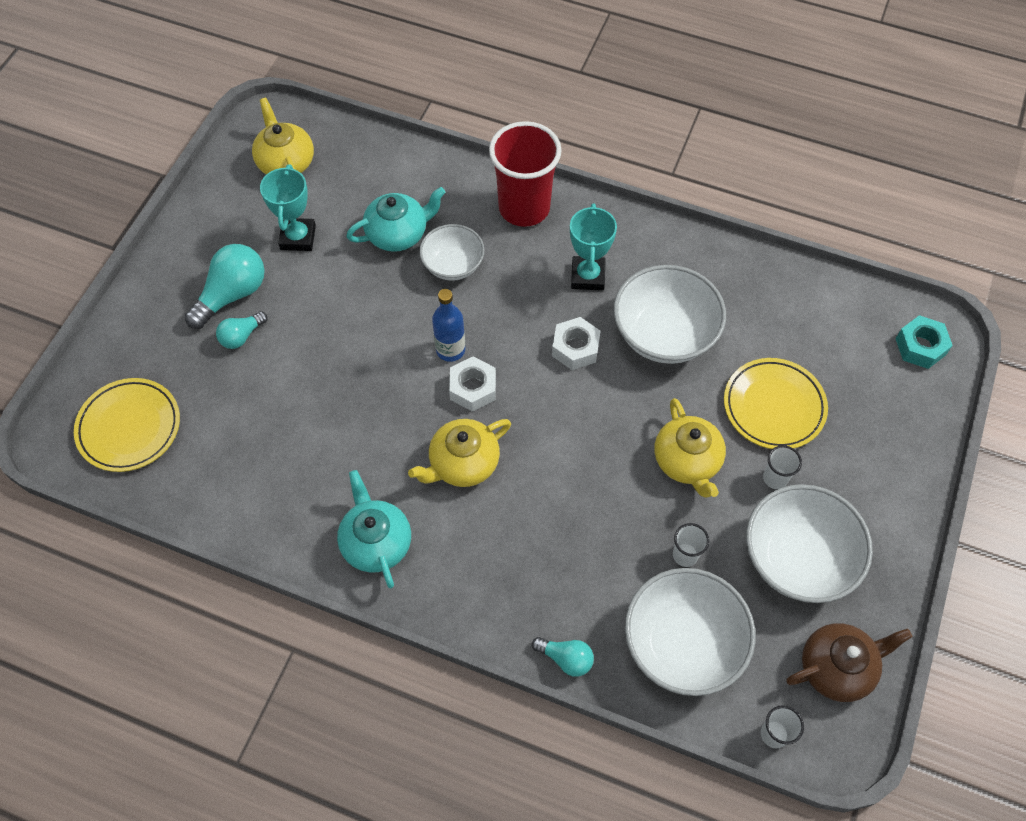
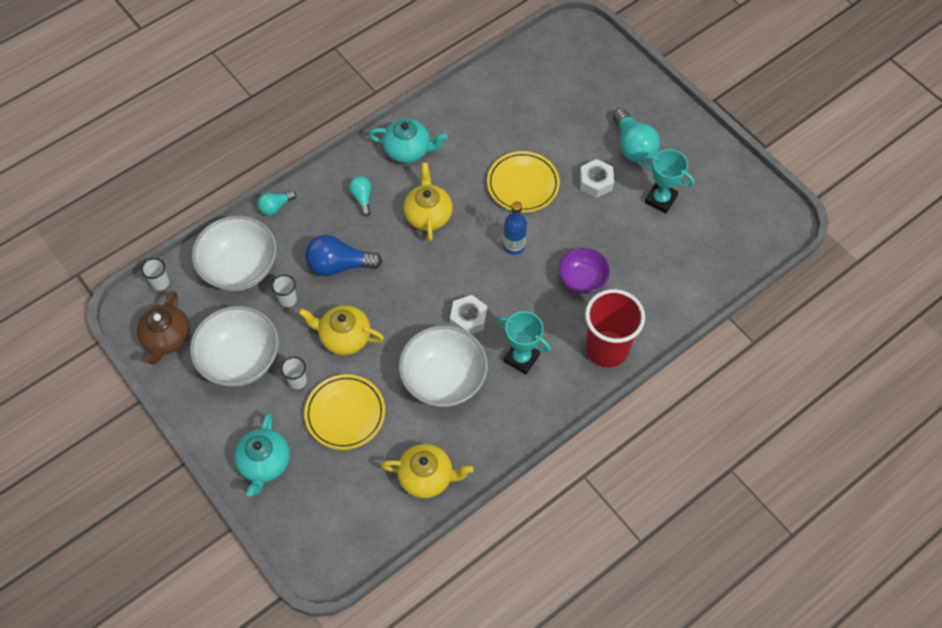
camera: 120 degrees right, 0 degrees up
yellow plate [74,378,180,472] -> yellow plate moved to [487,151,560,213]
turquoise light bulb [216,311,268,349] -> turquoise light bulb moved to [349,176,372,216]
yellow teapot [252,98,314,175] -> yellow teapot moved to [381,444,473,498]
turquoise teapot [346,187,445,252] -> turquoise teapot moved to [234,413,290,496]
white bowl [419,224,485,281] -> purple bowl [558,248,610,294]
white nut [449,356,496,412] -> white nut moved to [580,159,614,198]
turquoise nut [896,315,953,369] -> none
none -> blue light bulb [305,235,382,276]

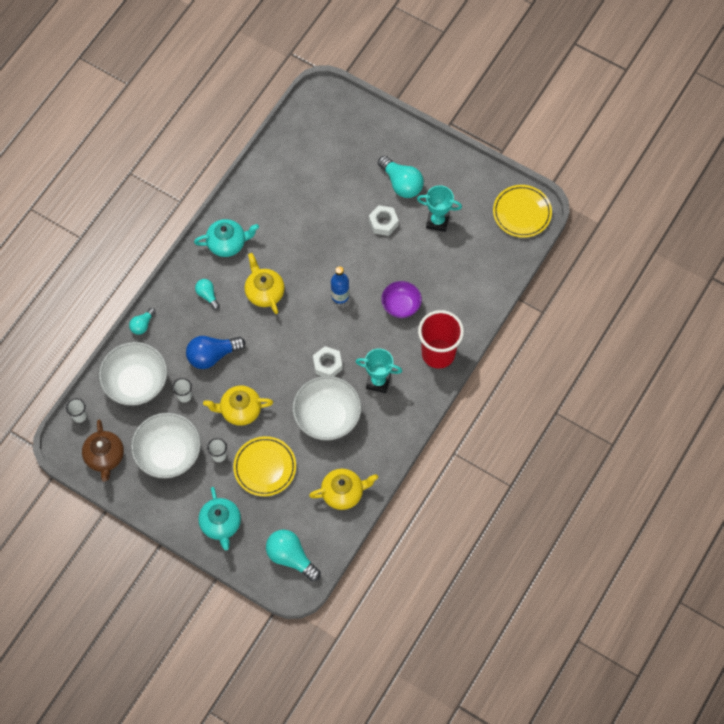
camera: 20 degrees left, 5 degrees up
yellow plate [487,151,560,213] -> yellow plate moved to [493,185,552,238]
none -> turquoise light bulb [266,529,321,582]

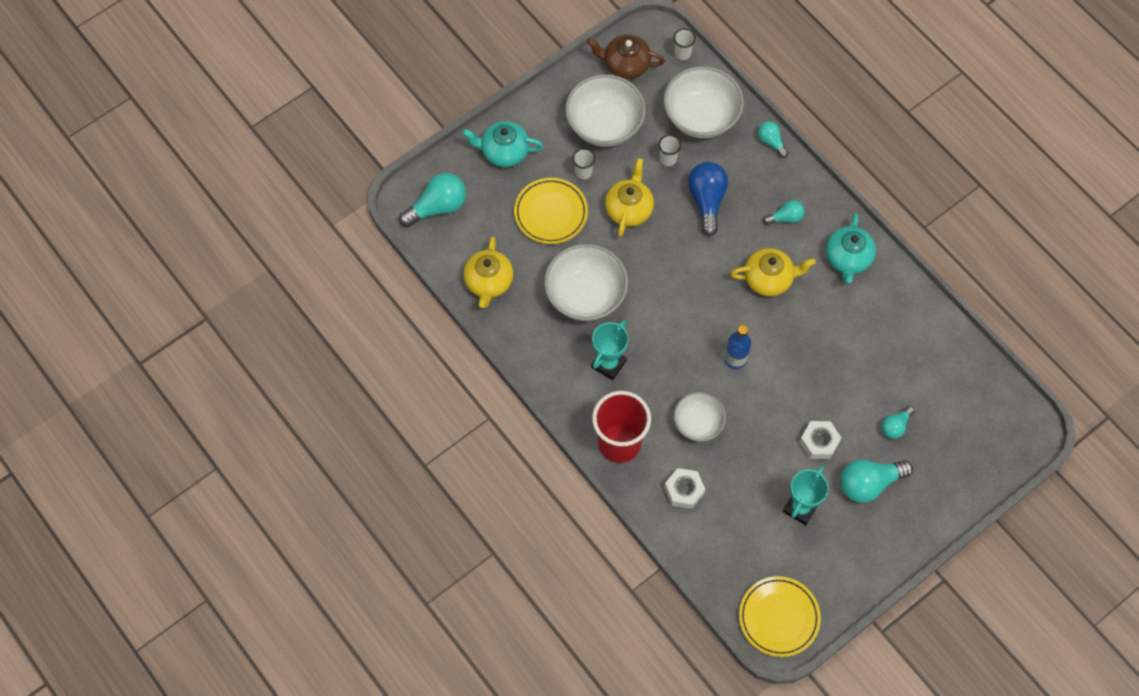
camera: 110 degrees right, 0 degrees up
white nut [313,346,342,376] -> white nut moved to [664,468,705,509]
purple bowl [381,281,422,318] -> white bowl [674,392,726,441]
none -> turquoise light bulb [882,406,915,439]

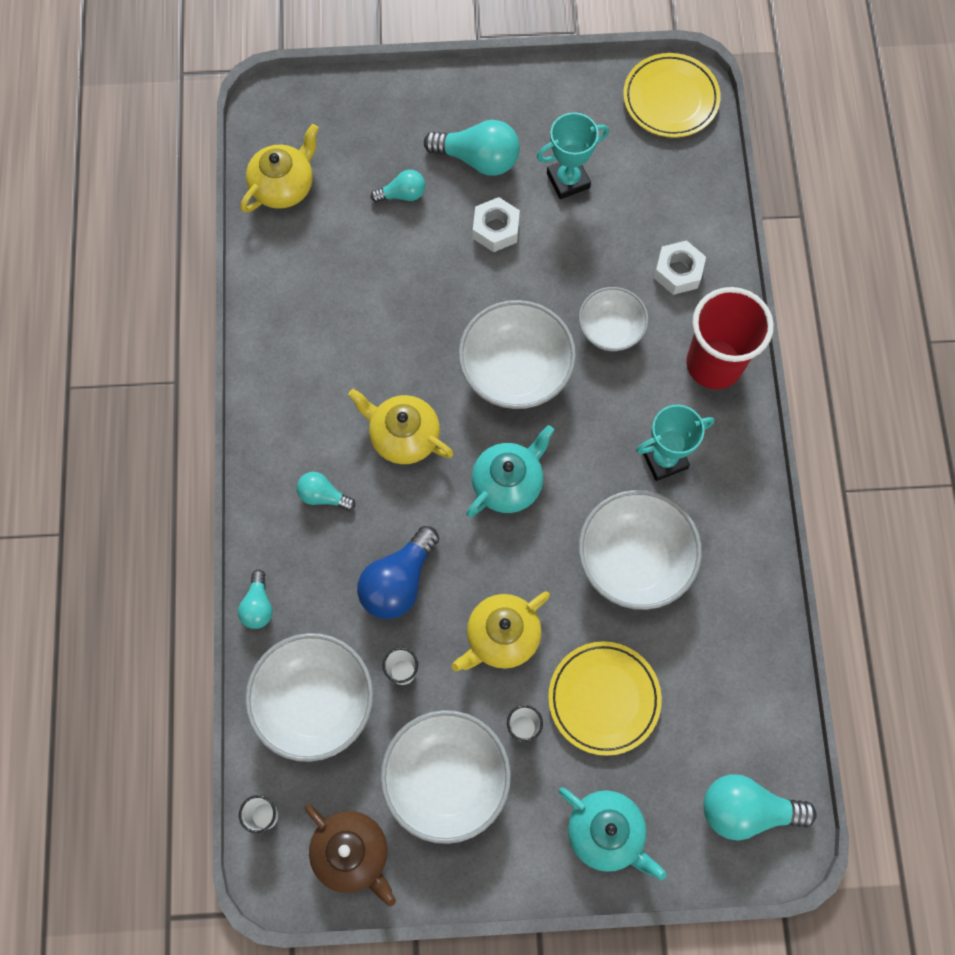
camera: 145 degrees left, 5 degrees up
yellow teapot [463,236,513,308] -> yellow teapot moved to [240,124,319,213]
blue bottle [724,325,751,369] -> white bowl [458,300,576,409]
turquoise teapot [826,213,876,284] -> turquoise teapot moved to [466,425,554,517]

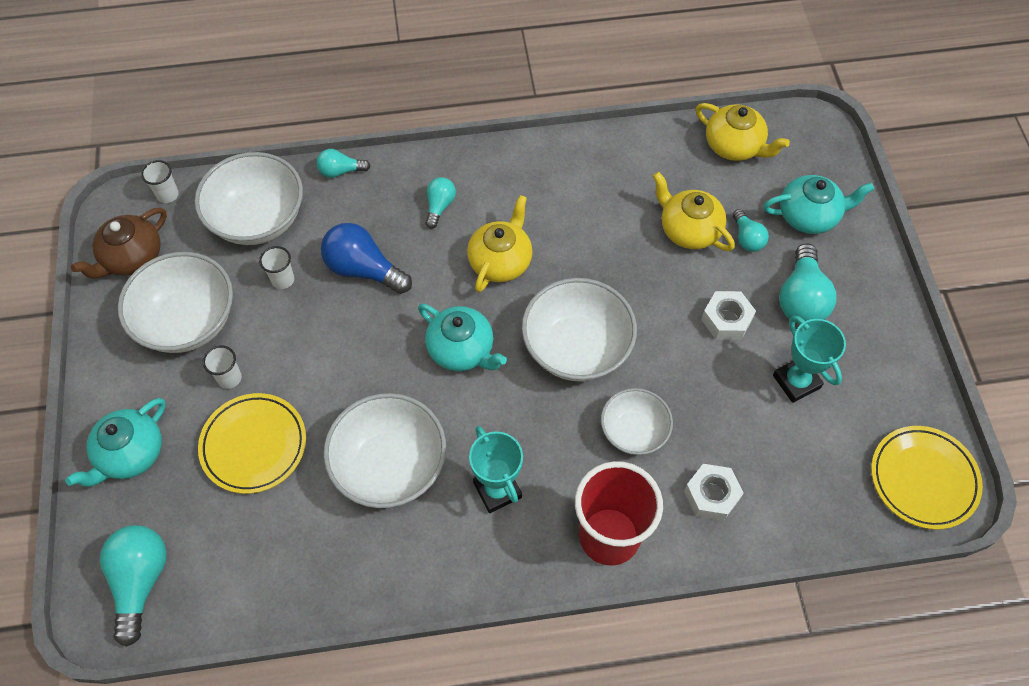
camera: 85 degrees right, 10 degrees down
yellow teapot [452,592,550,671] -> yellow teapot moved to [653,172,735,251]
none -> turquoise teapot [763,175,874,234]

